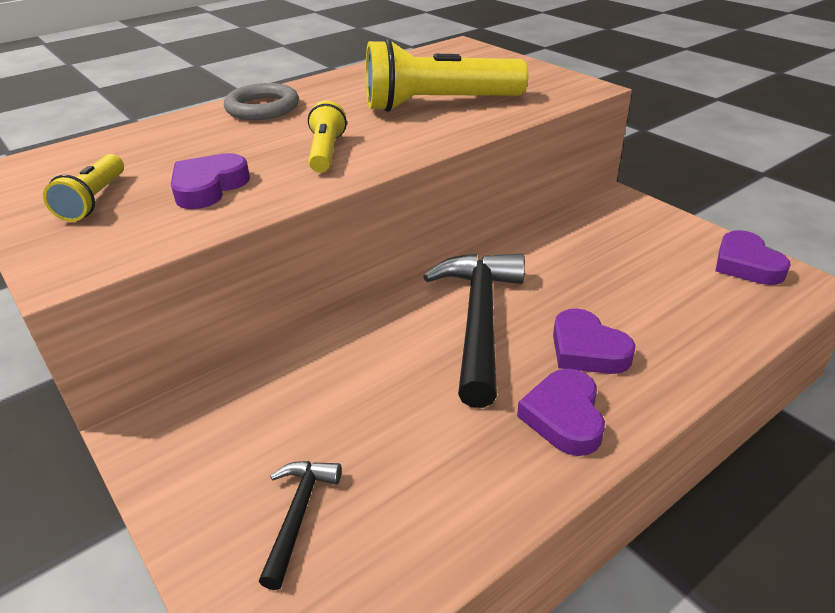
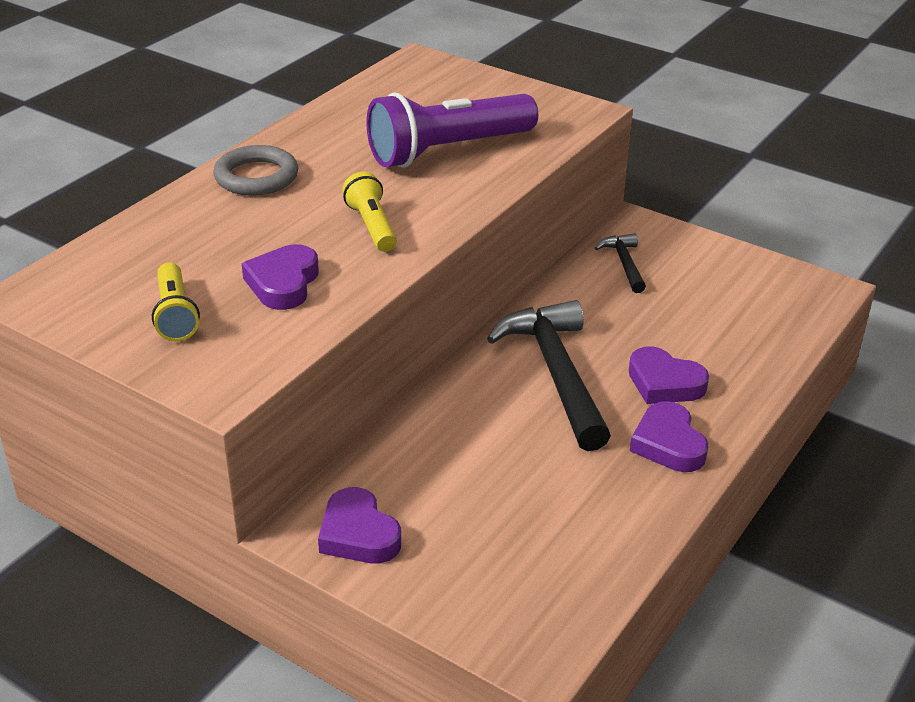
camera: 20 degrees left, 0 degrees up
black hammer [259,461,342,590] -> black hammer moved to [595,233,646,293]
yellow flashlight [366,39,528,112] -> purple flashlight [366,92,538,168]
purple heart [715,230,791,285] -> purple heart moved to [318,487,401,563]

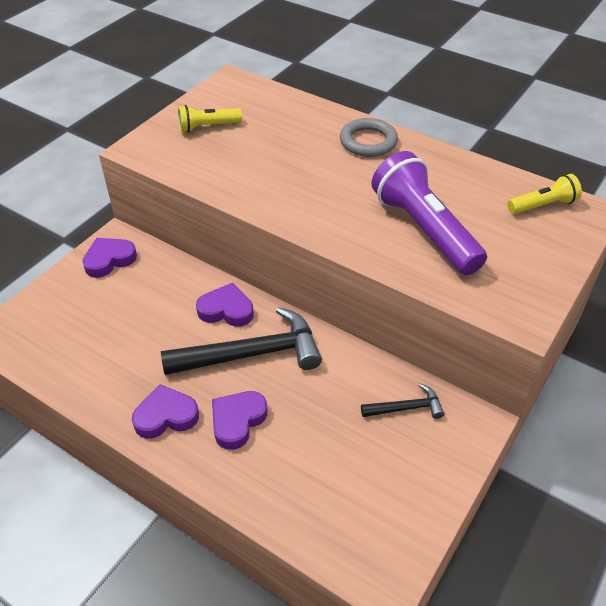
camera: 90 degrees right, 10 degrees up
purple heart [241,244,319,310] -> purple heart moved to [196,283,254,327]
yellow flashlight [342,172,397,252] -> yellow flashlight moved to [507,174,582,214]

